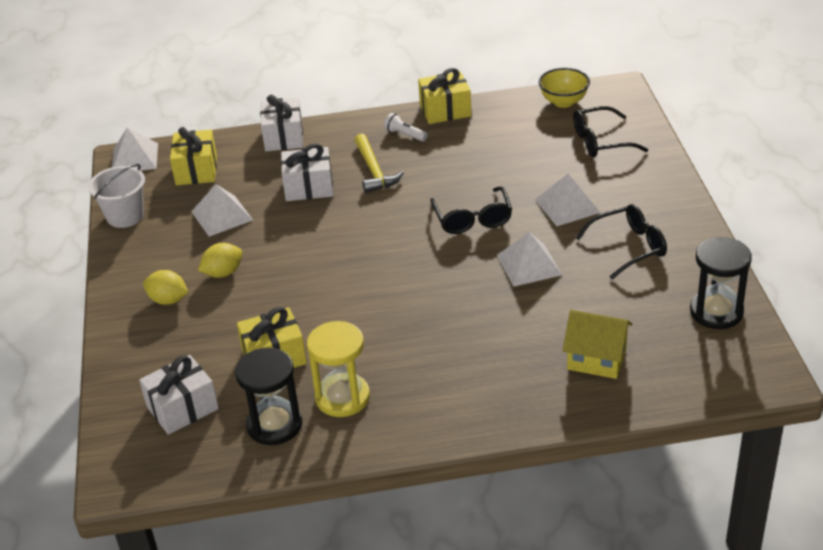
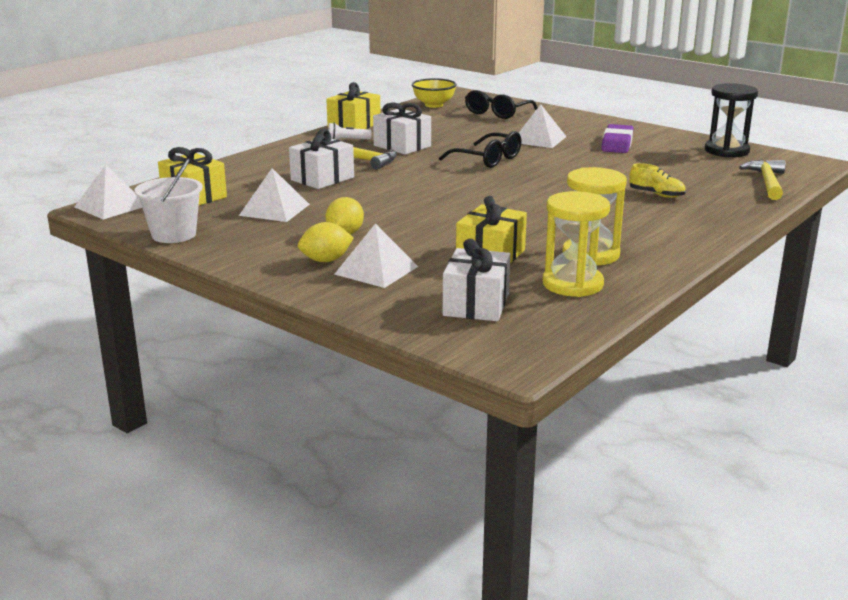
camera: 45 degrees left, 15 degrees down
black hourglass [235,348,302,445] -> yellow hourglass [542,191,610,297]
white gift [260,95,303,151] -> white gift moved to [373,102,431,155]
white pyramid [497,232,562,287] -> white pyramid moved to [334,223,418,288]
yellow house [563,310,632,379] -> none
black glasses [576,204,667,279] -> purple eraser [601,124,634,153]
none -> yellow shoe [629,163,686,198]
none -> yellow hammer [739,160,786,200]

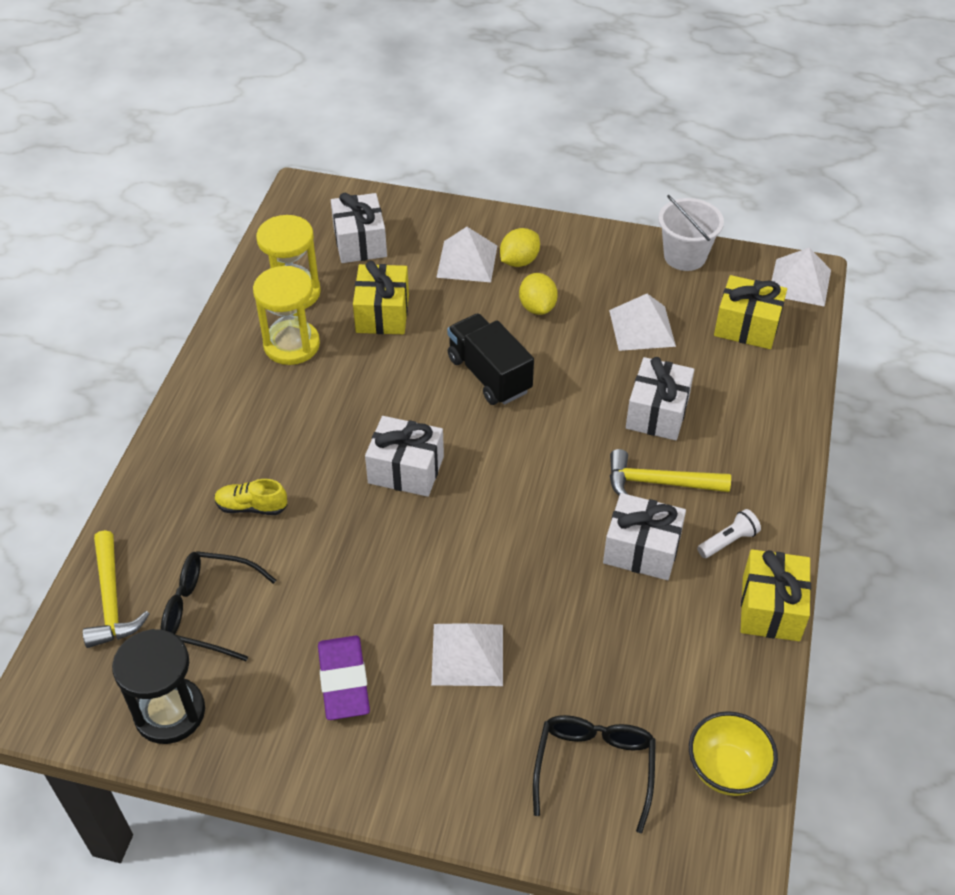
camera: 155 degrees right, 25 degrees up
black glasses [439,131,522,168] -> black glasses moved to [161,551,276,661]
none -> white gift [365,416,444,497]
none -> black truck [447,313,534,405]

